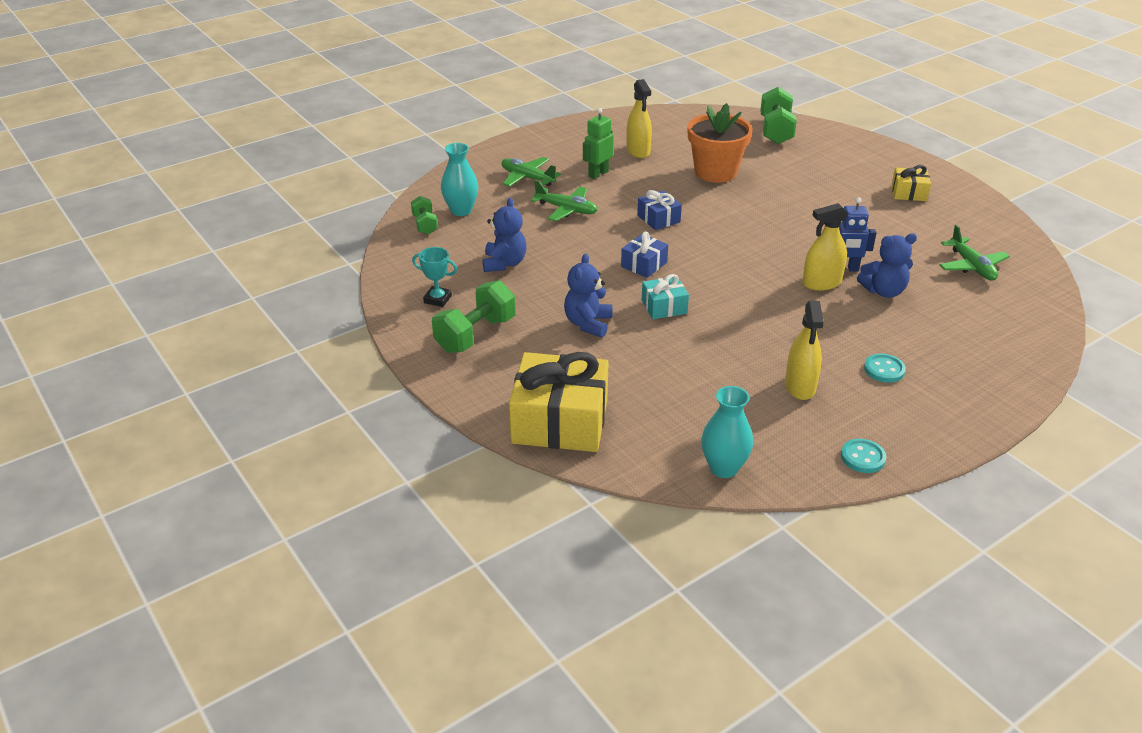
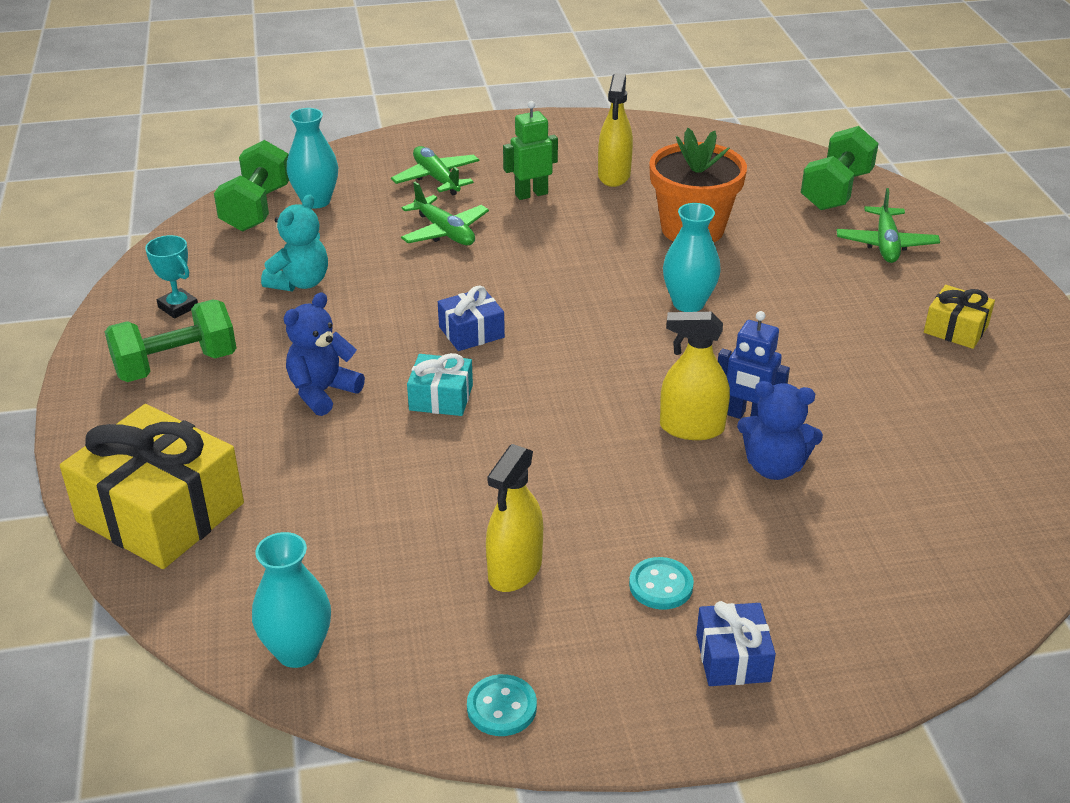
camera: 25 degrees right, 0 degrees up
green dumbbell [411,196,438,235] -> green dumbbell [214,140,289,232], size x1.73
blue teddy bear [483,198,527,272] -> turquoise teddy bear [261,194,328,292]
blue gift [637,190,682,230] -> blue gift moved to [696,601,776,686]
green plane [939,225,1010,281] -> green plane moved to [837,188,940,263]
none -> turquoise vase [663,203,721,312]

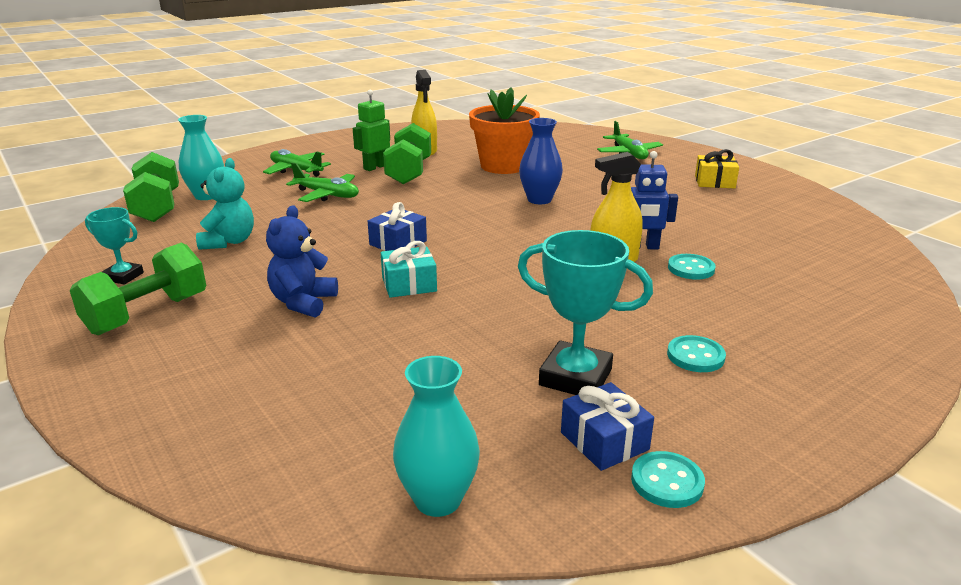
camera: 25 degrees left, 10 degrees down
yellow gift [60,404,244,569] -> none
yellow spray bottle [486,444,543,592] -> turquoise trophy [518,230,653,395]
turquoise vase [663,203,721,312] -> blue vase [519,118,563,204]
blue gift [696,601,776,686] -> blue gift moved to [561,382,654,471]
blue teddy bear [737,381,823,480] -> turquoise button [668,254,716,280]
green dumbbell [801,126,879,210] -> green dumbbell moved to [383,123,431,184]

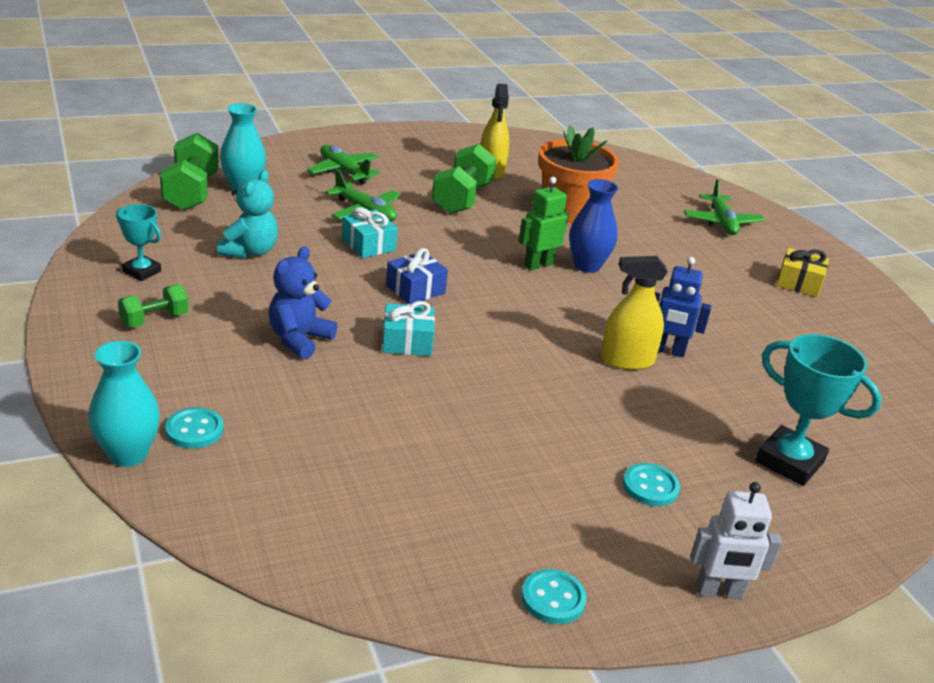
camera: 10 degrees right, 5 degrees up
green dumbbell [70,243,206,335] -> green dumbbell [118,284,189,328], size x0.58
green robot [353,90,390,171] -> green robot moved to [519,177,568,270]
turquoise vase [393,356,480,517] -> turquoise vase moved to [88,341,160,467]
turquoise trophy [518,230,653,395] -> turquoise trophy moved to [755,334,882,486]
blue gift [561,382,654,471] -> none
turquoise button [668,254,716,280] -> turquoise button moved to [165,407,224,449]
none -> turquoise gift [342,207,398,258]
none -> white robot [690,482,782,599]

